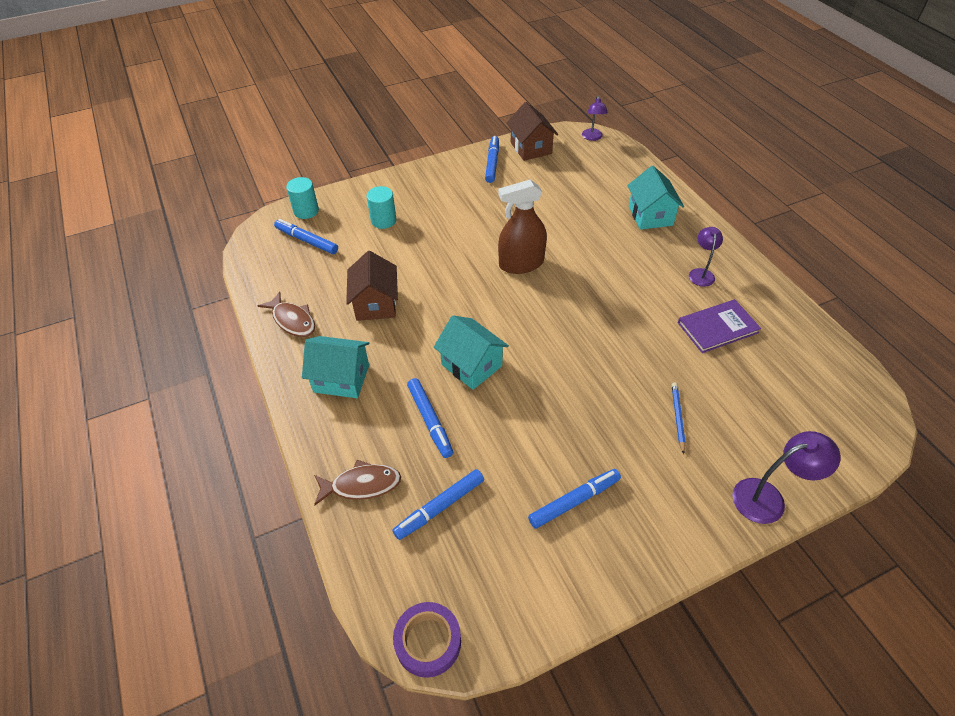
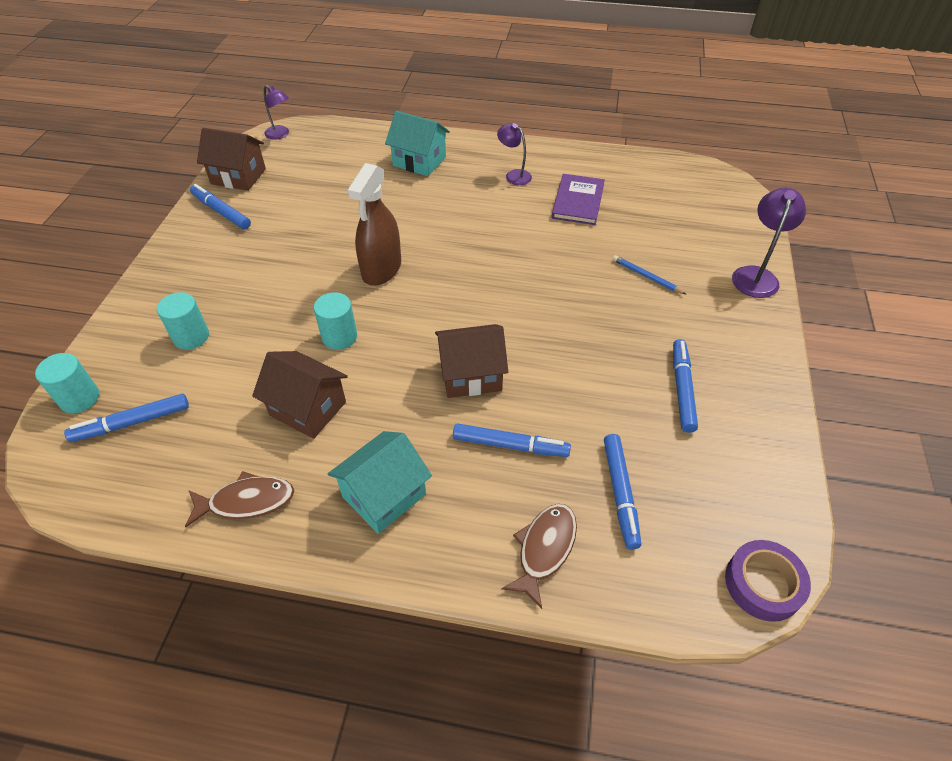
camera: 55 degrees left, 0 degrees up
turquoise house [434,315,509,390] -> brown house [435,324,508,398]
none -> turquoise cylinder [314,292,357,350]

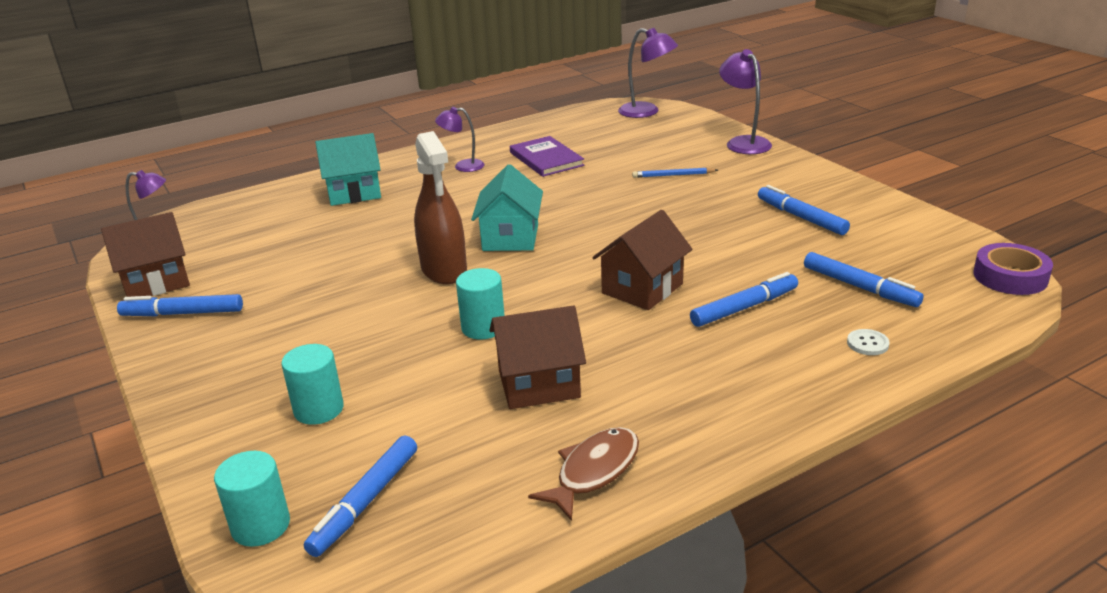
camera: 40 degrees left, 20 degrees down
turquoise house [328,431,432,534] -> turquoise house moved to [471,164,543,251]
brown fish [501,504,577,609] -> white button [847,329,890,355]
none -> purple lamp [618,28,678,118]

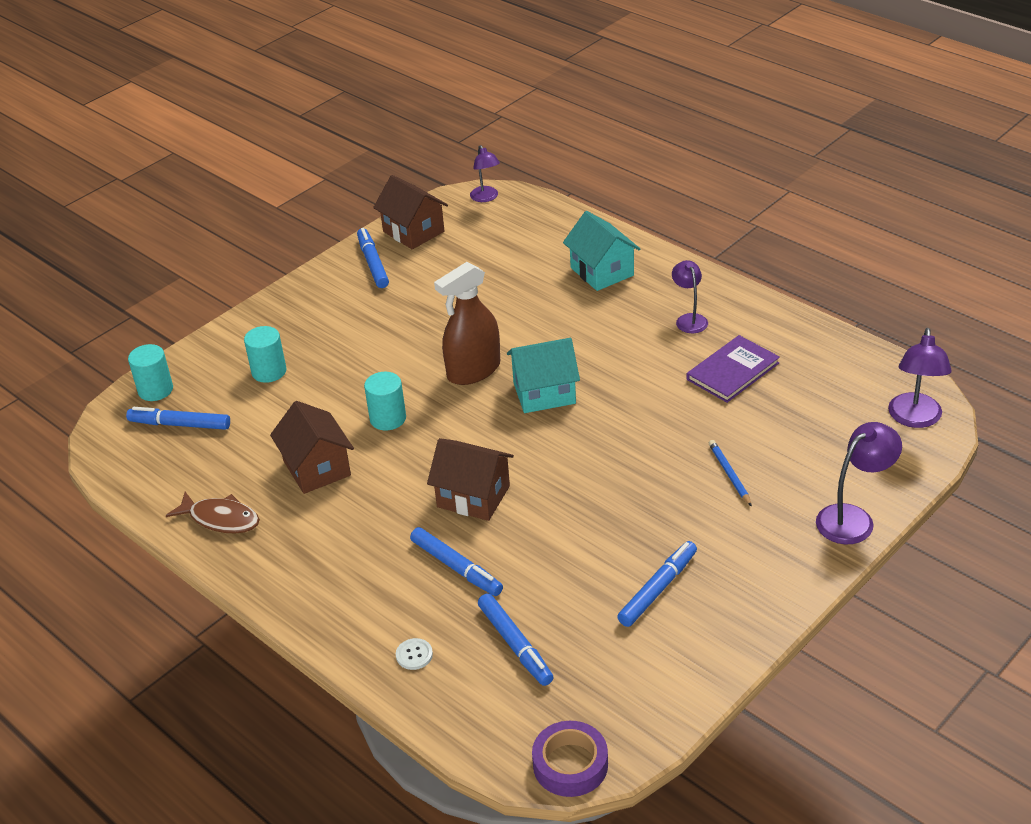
camera: 75 degrees right, 10 degrees up
blue marker [804,252,924,307] -> blue marker turned 60 degrees counterclockwise [478,593,554,686]

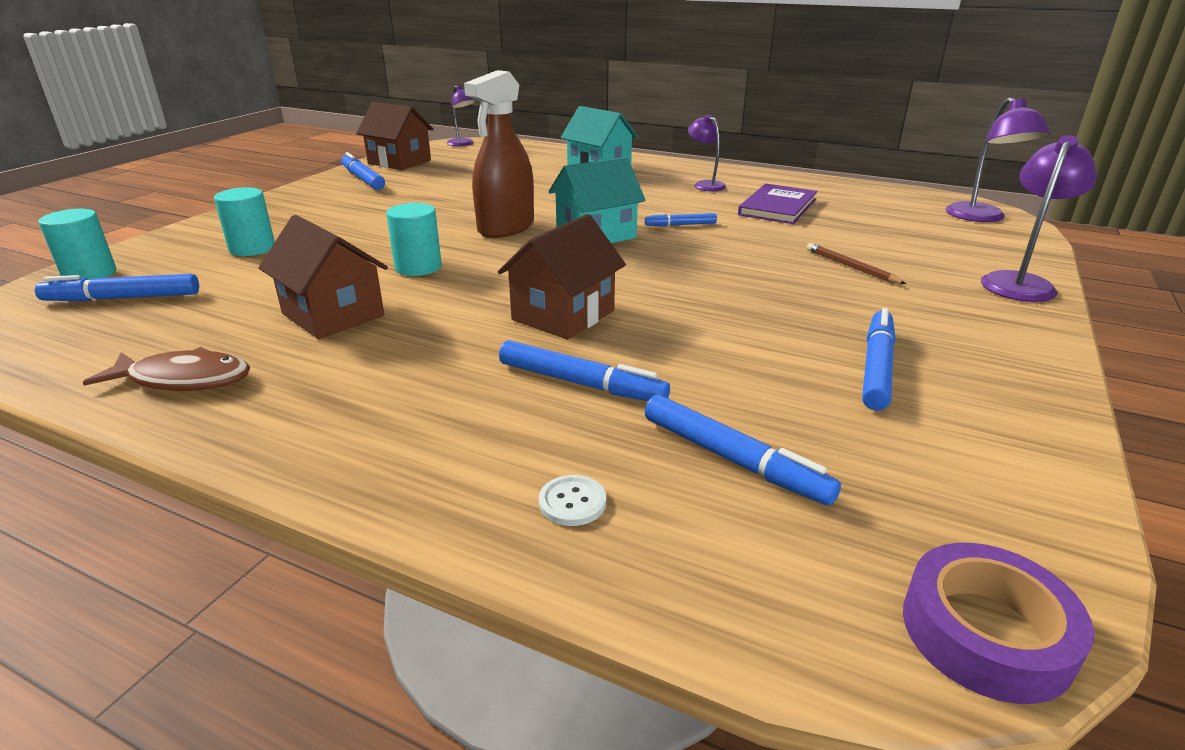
camera: 20 degrees left, 10 degrees down
brown house [427,438,514,521] -> brown house turned 60 degrees counterclockwise [498,214,626,340]
blue pencil [709,440,752,507] -> brown pencil [807,243,906,284]
none -> blue marker [645,213,717,226]

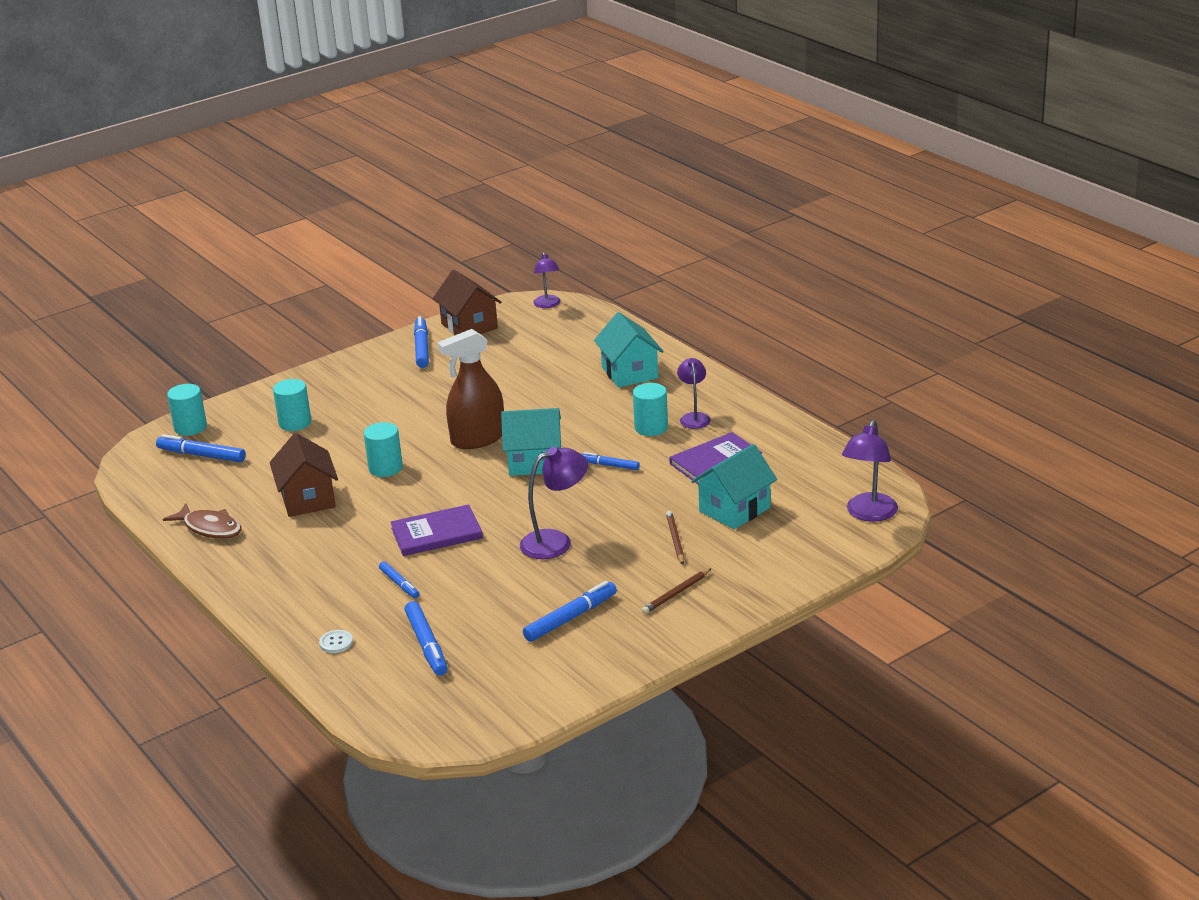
camera: 30 degrees right, 0 degrees up
brown house [498,214,626,340] -> purple book [391,504,483,556]
blue marker [499,340,670,401] -> blue marker [379,561,420,598], size x0.62
purple tape [903,543,1094,704] -> none
purple lamp [981,135,1097,302] -> purple lamp moved to [520,447,588,559]
none -> turquoise cylinder [633,383,668,436]
none -> brown pencil [641,568,712,614]
none -> turquoise house [691,444,777,529]

